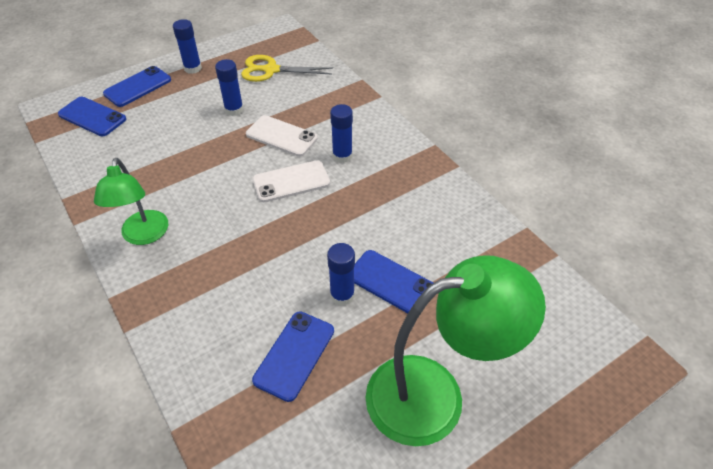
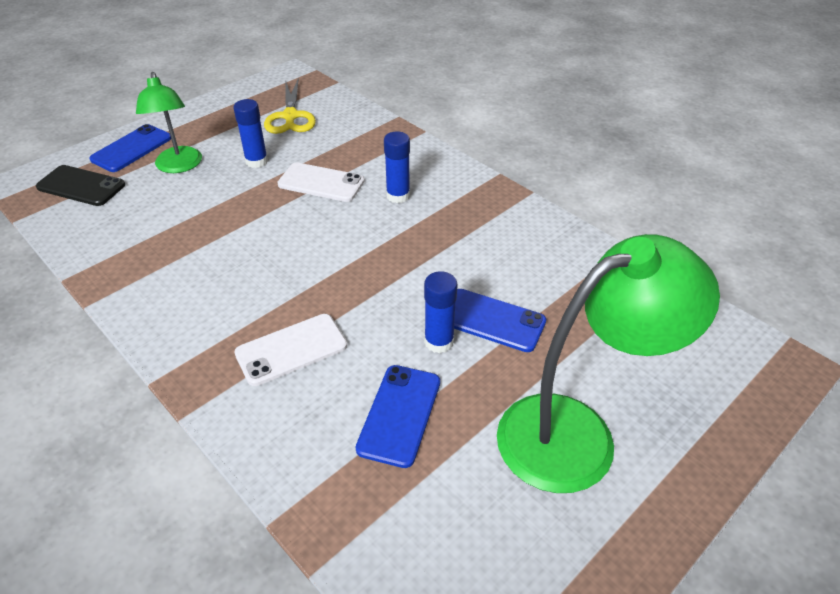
camera: 10 degrees left, 5 degrees down
blue phone [58,97,126,136] -> black phone [36,165,125,206]
green lamp [94,158,168,245] -> green lamp moved to [136,72,202,173]
blue glue stick [173,19,202,74] -> none
yellow scissors [241,55,333,82] -> yellow scissors turned 90 degrees counterclockwise [264,80,316,134]
white phone [252,160,330,202] -> white phone moved to [234,314,347,386]

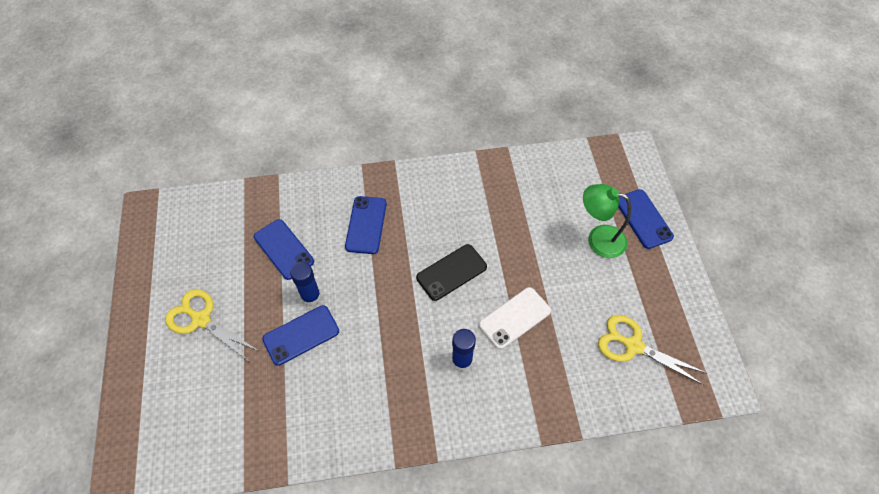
camera: 125 degrees right, 15 degrees up
black phone [36,165,125,206] -> black phone moved to [416,244,487,301]
blue glue stick [233,99,268,168] -> none
white phone [234,314,347,386] -> blue phone [345,196,387,254]
green lamp [497,234,720,493] -> yellow scissors [165,289,259,360]

